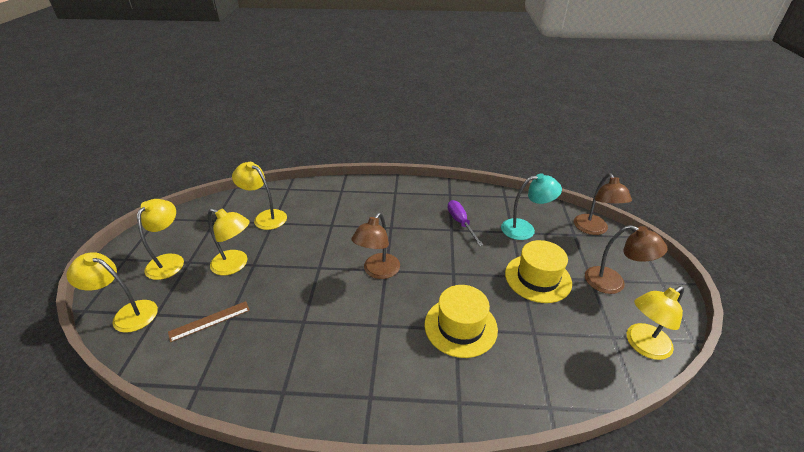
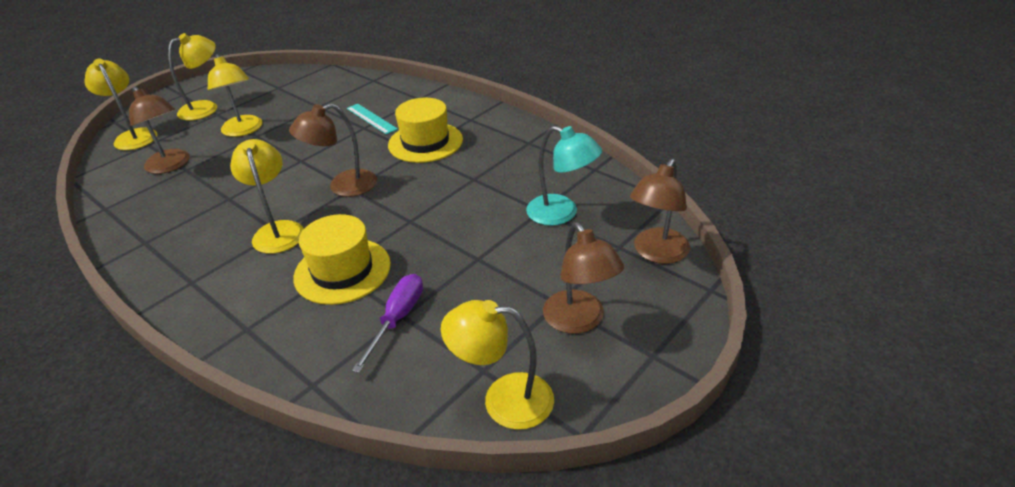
camera: 40 degrees right, 0 degrees up
brown ruler [168,301,250,342] -> brown lamp [129,87,190,174]
yellow lamp [232,162,287,230] -> yellow lamp moved to [230,139,304,254]
purple screwdriver [448,200,483,246] -> purple screwdriver moved to [352,274,423,373]
yellow hat [505,240,572,303] -> yellow hat moved to [388,98,463,163]
none -> turquoise ruler [347,104,398,135]

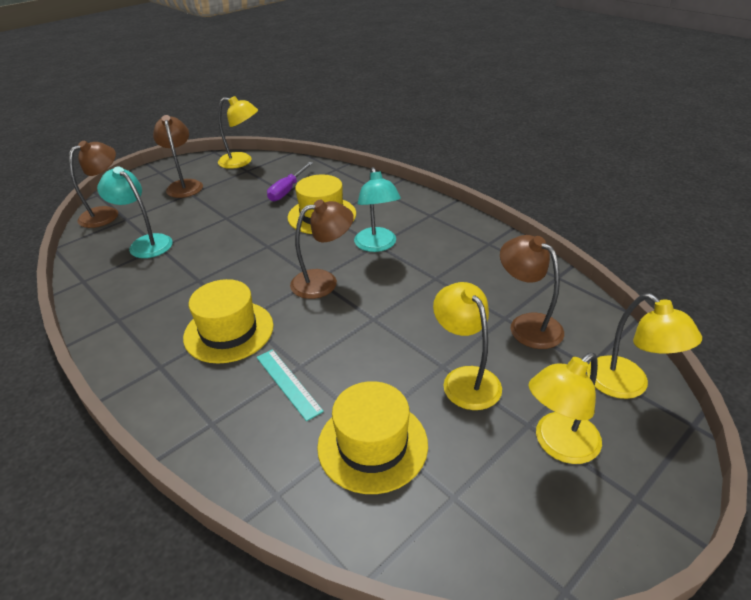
camera: 175 degrees left, 0 degrees up
yellow lamp [230,139,304,254] -> turquoise lamp [354,167,401,252]
none -> yellow hat [317,381,428,494]

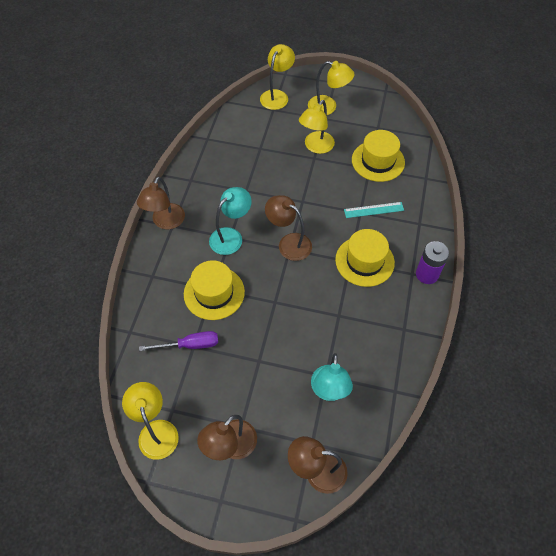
camera: 125 degrees left, 20 degrees up
turquoise ruler [257,349,324,421] -> turquoise ruler turned 60 degrees clockwise [344,202,404,218]
brown lamp [500,235,564,349] -> brown lamp moved to [137,177,185,230]
none -> purple battery [416,241,449,284]

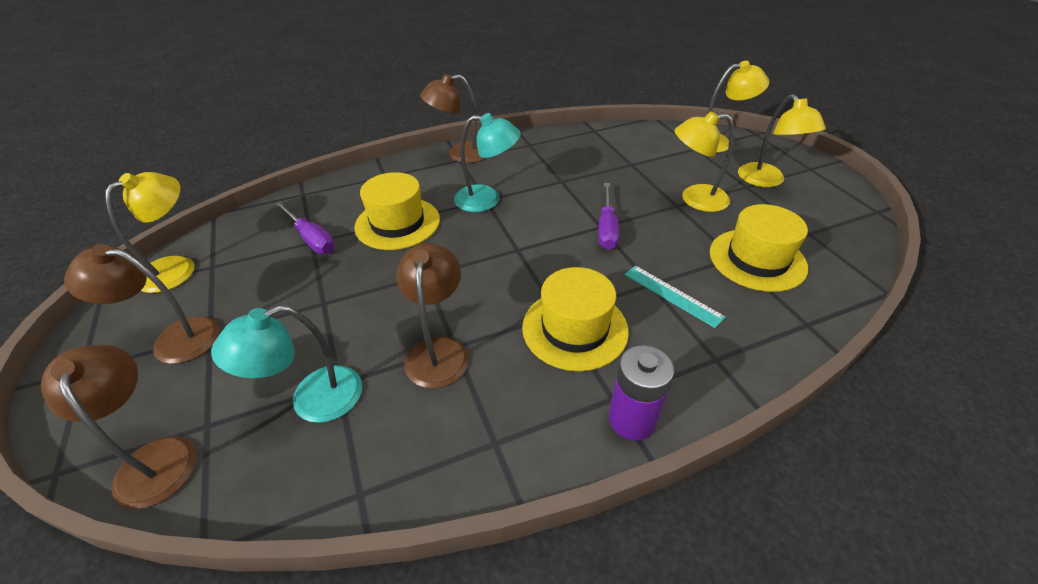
camera: 55 degrees right, 15 degrees down
brown lamp [265,195,312,261] -> brown lamp moved to [396,243,469,388]
none -> purple screwdriver [598,183,620,250]

